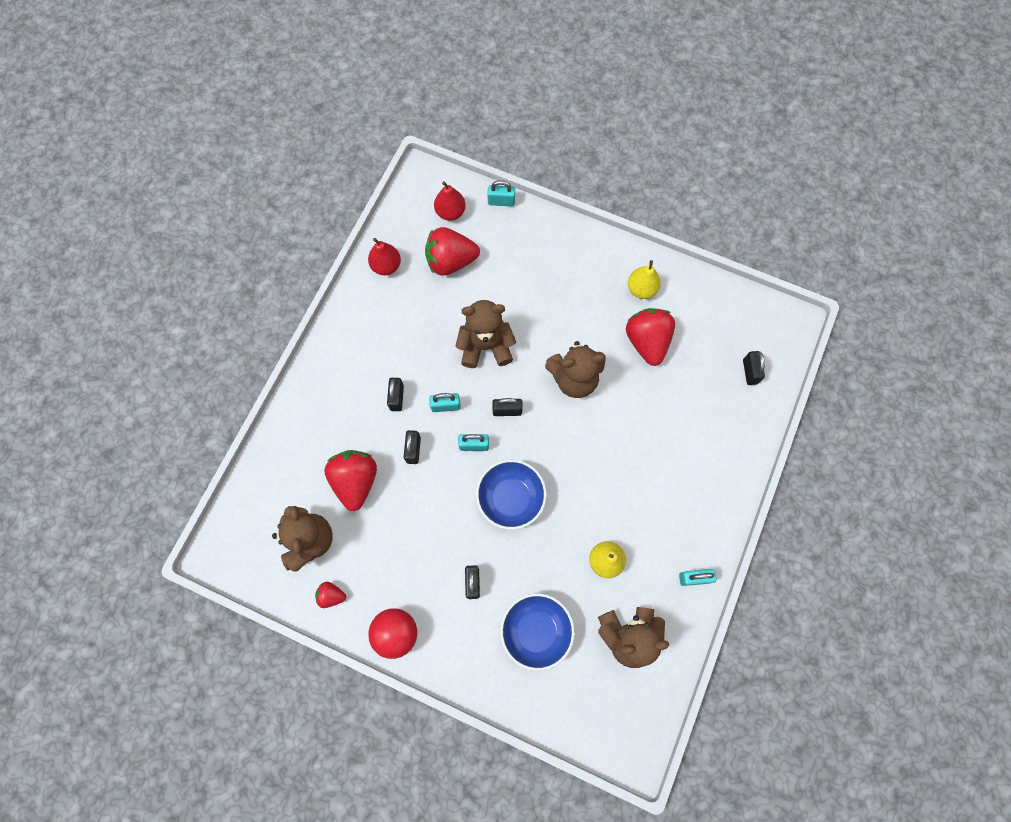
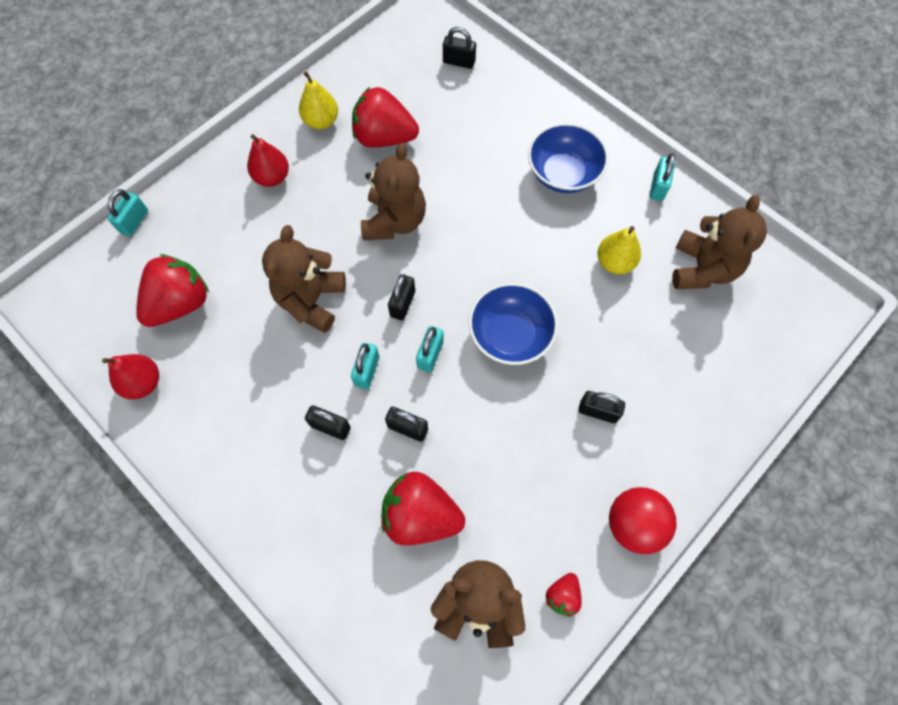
camera: 70 degrees left, 5 degrees down
red strawberry [425,227,480,275] -> red strawberry turned 150 degrees counterclockwise [136,254,209,327]
red pear [434,181,466,221] -> red pear moved to [247,134,289,187]
blue bowl [500,593,575,671] -> blue bowl moved to [528,123,609,193]

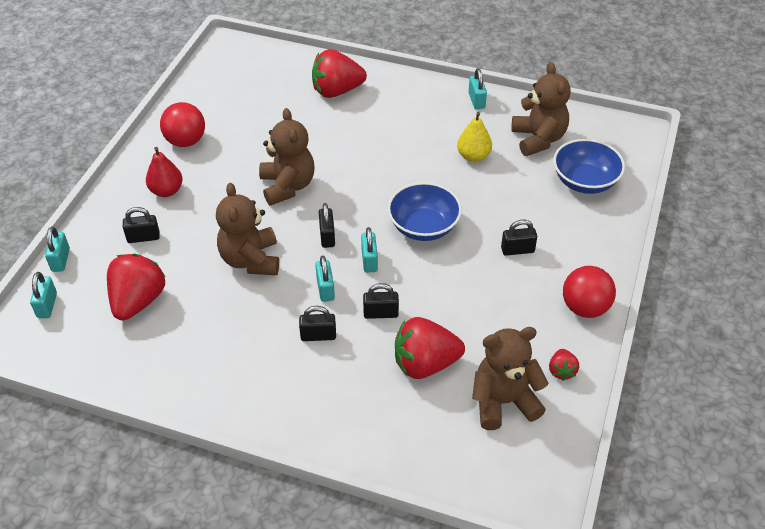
camera: 25 degrees left, 20 degrees down
red pear [102,354,159,399] -> none
yellow pear [299,71,338,129] -> red ball [160,102,205,147]
red strawberry [352,87,419,148] -> red strawberry moved to [312,49,367,98]
black padlock [443,27,476,69] -> black padlock moved to [123,207,160,243]
blue bowl [528,123,609,193] -> blue bowl moved to [553,139,625,194]
none -> turquoise padlock [30,272,57,318]

